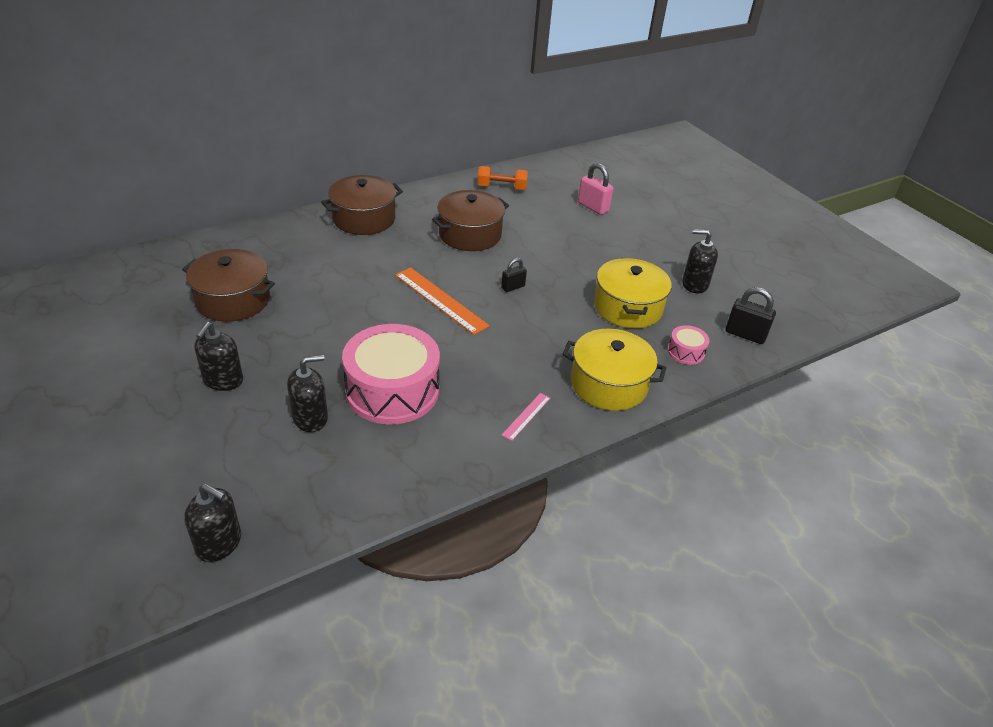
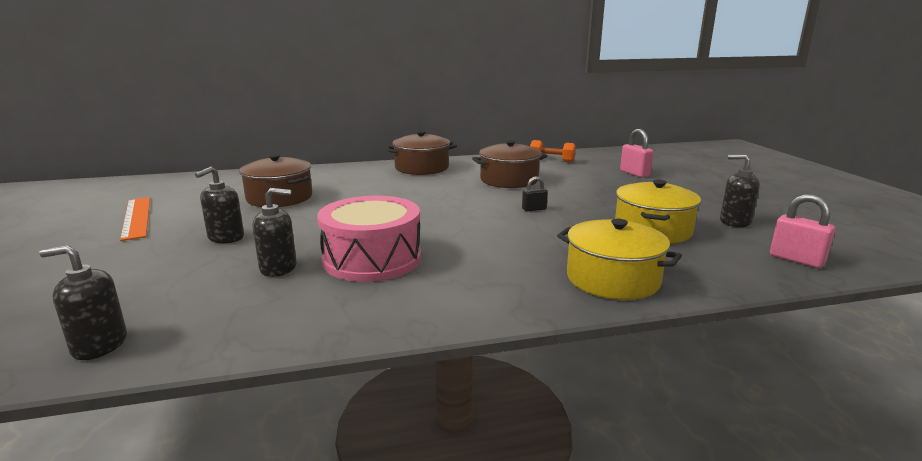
camera: 20 degrees right, 20 degrees down
black soap dispenser [184,484,241,562] -> black soap dispenser turned 135 degrees clockwise [40,245,127,360]
orange ruler [395,267,490,335] -> orange ruler moved to [120,197,150,241]
pink ruler [502,393,550,441] -> none
pink drum [668,325,710,365] -> none
black padlock [726,287,776,344] -> pink padlock [770,194,835,268]

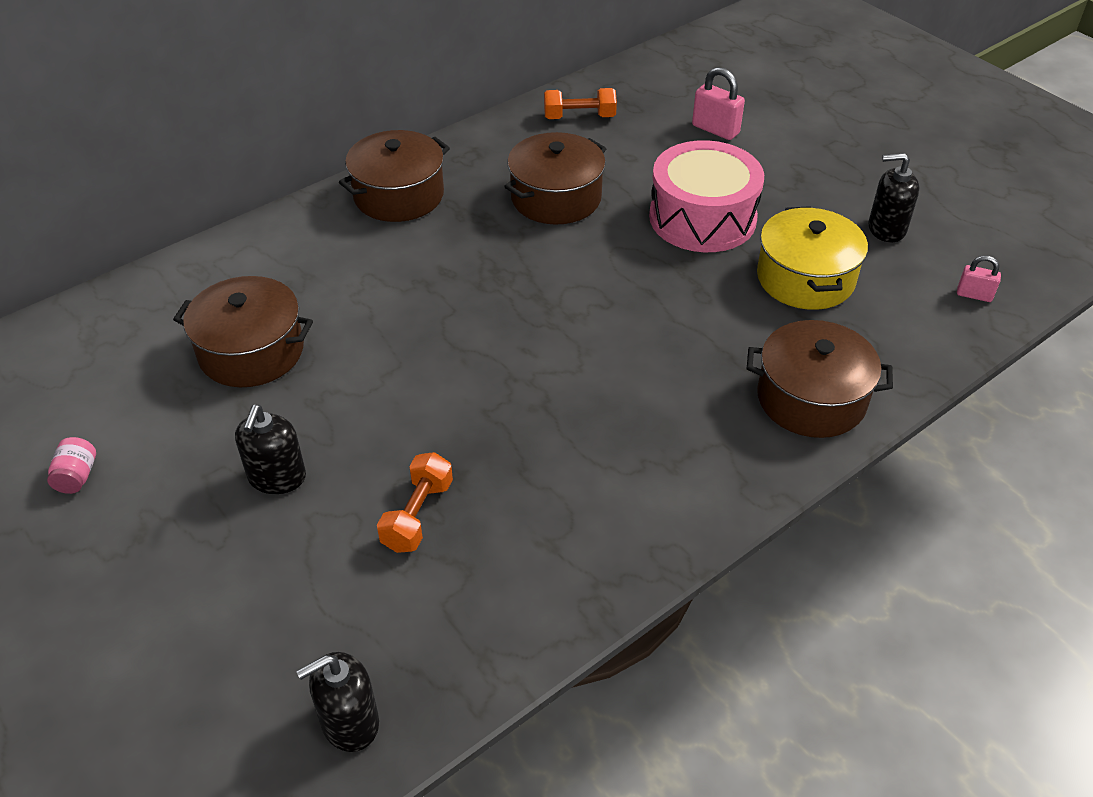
camera: 25 degrees left, 25 degrees up
orange ruler [120,197,150,241] -> pink jar [47,437,96,494]
black soap dispenser [253,188,297,277] -> orange dumbbell [377,452,453,553]
pink drum [317,196,421,282] -> pink drum moved to [649,140,764,252]
black padlock [522,176,548,211] -> none
yellow pot [557,219,682,300] -> brown pot [747,320,893,438]
pink padlock [770,194,835,268] -> pink padlock [957,255,1001,302], size x0.63

